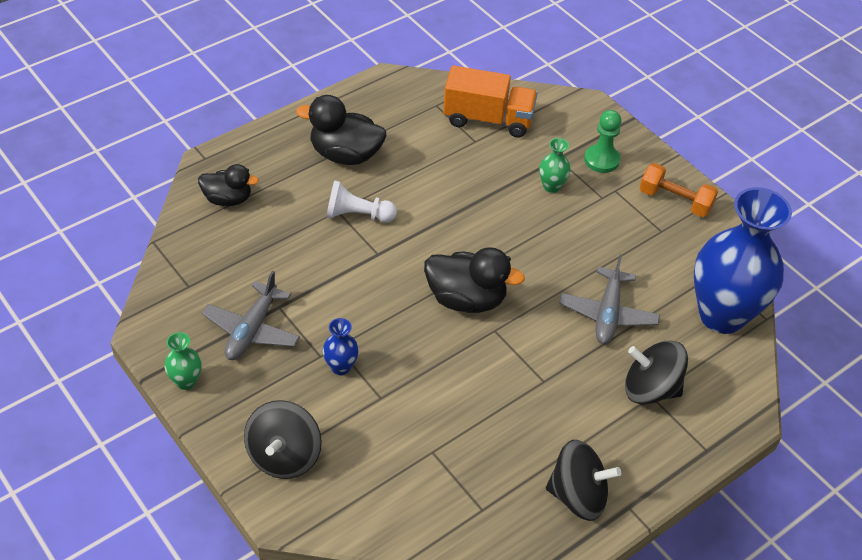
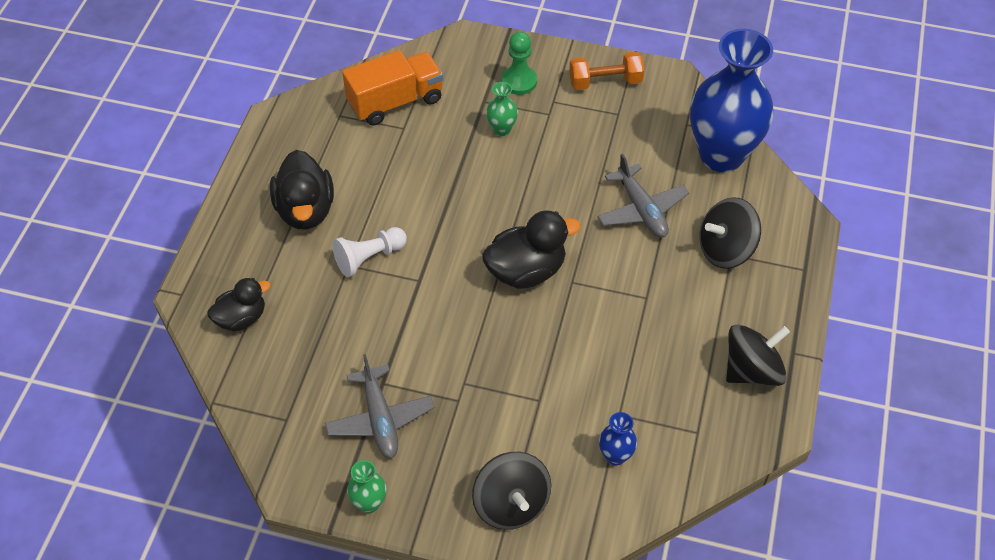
camera: 35 degrees left, 5 degrees up
black duck [296,95,386,165] -> black duck turned 75 degrees counterclockwise [270,150,334,230]
blue vase [323,318,359,375] -> blue vase moved to [599,412,637,466]

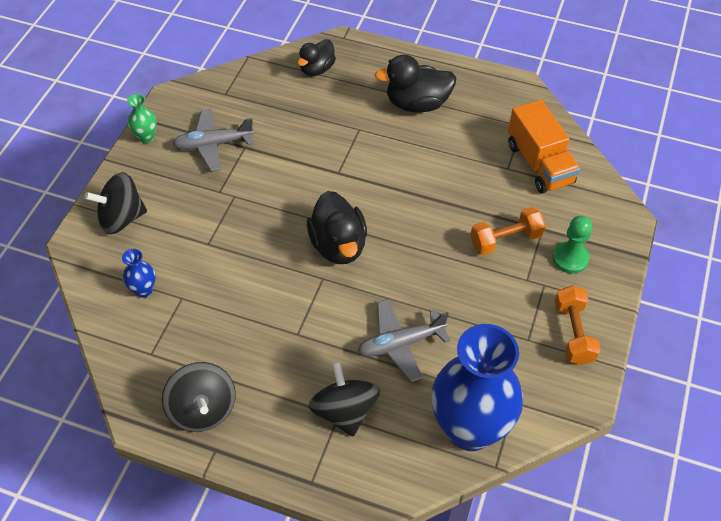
camera: 95 degrees right, 0 degrees up
black duck [207,278,271,332] -> black duck turned 60 degrees clockwise [297,39,336,76]
white pawn [332,227,407,277] -> none
green vase [486,82,518,136] -> orange dumbbell [470,207,546,255]

